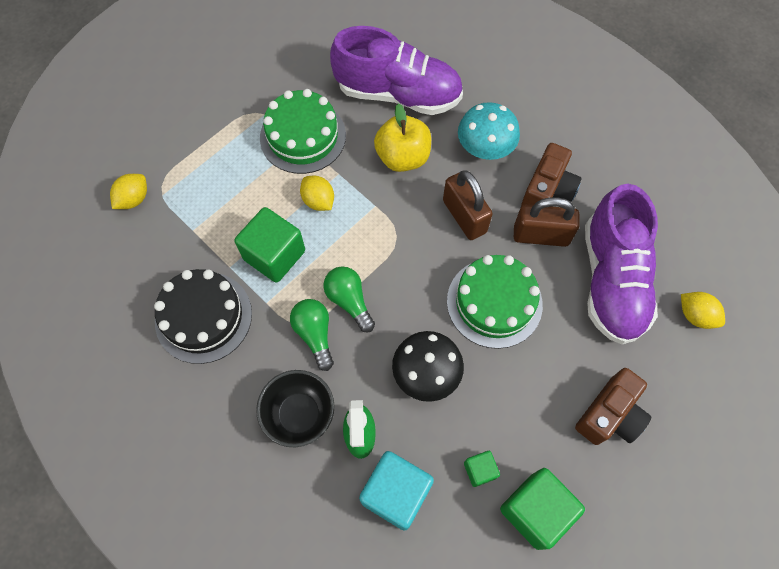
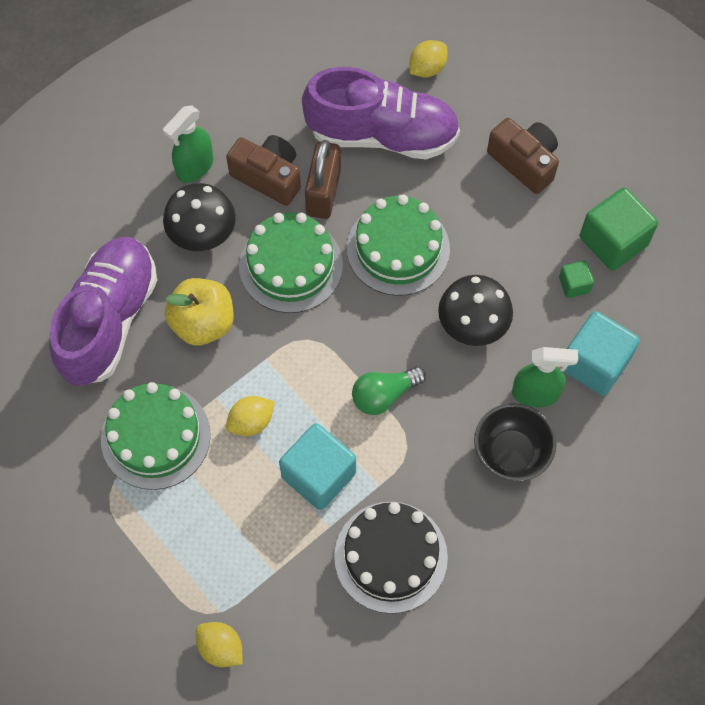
camera: 85 degrees left, 0 degrees up
green cube [234,207,305,283] -> turquoise cube [279,423,356,510]
green light bulb [290,299,334,371] -> none
brown padlock [443,170,493,240] -> green cake [239,213,343,313]
turquoise mushroom [458,102,520,160] -> black mushroom [163,183,236,251]
none -> green spray bottle [163,105,213,183]

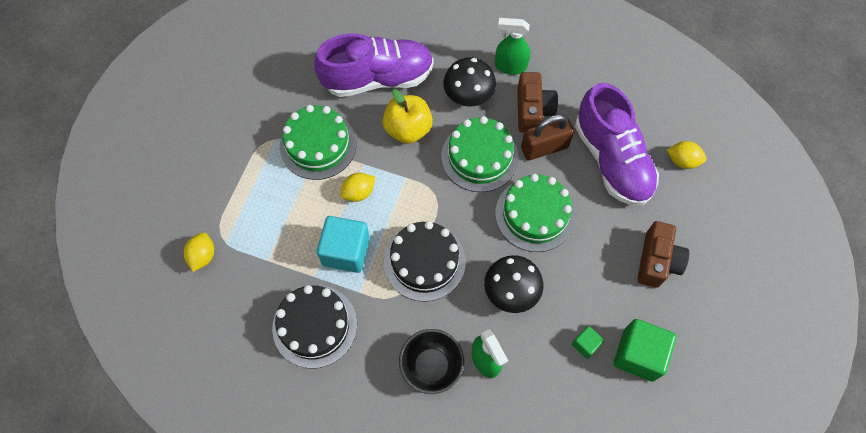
camera: 60 degrees right, 0 degrees up
yellow lemon [226,396,275,436] -> yellow lemon turned 60 degrees counterclockwise [340,173,375,202]
green light bulb [352,367,426,415] -> black cake [384,221,466,302]
turquoise cube [563,311,640,396] -> none

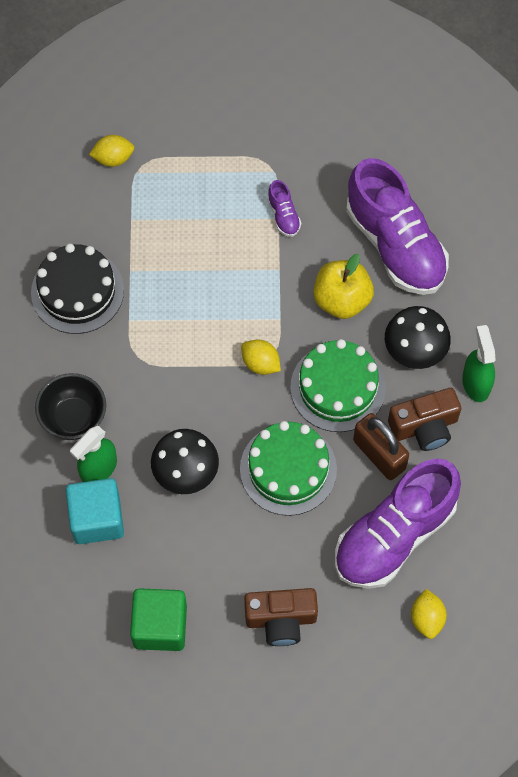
camera: 70 degrees right, 0 degrees up
green cake [280,105,356,180] -> purple shoe [267,180,301,237]
turquoise cube [317,216,370,273] -> turquoise cube moved to [66,478,124,544]
yellow lemon [340,173,375,202] -> yellow lemon moved to [241,339,281,375]
black cake [384,221,466,302] -> none
green cube [572,326,604,359] -> none

